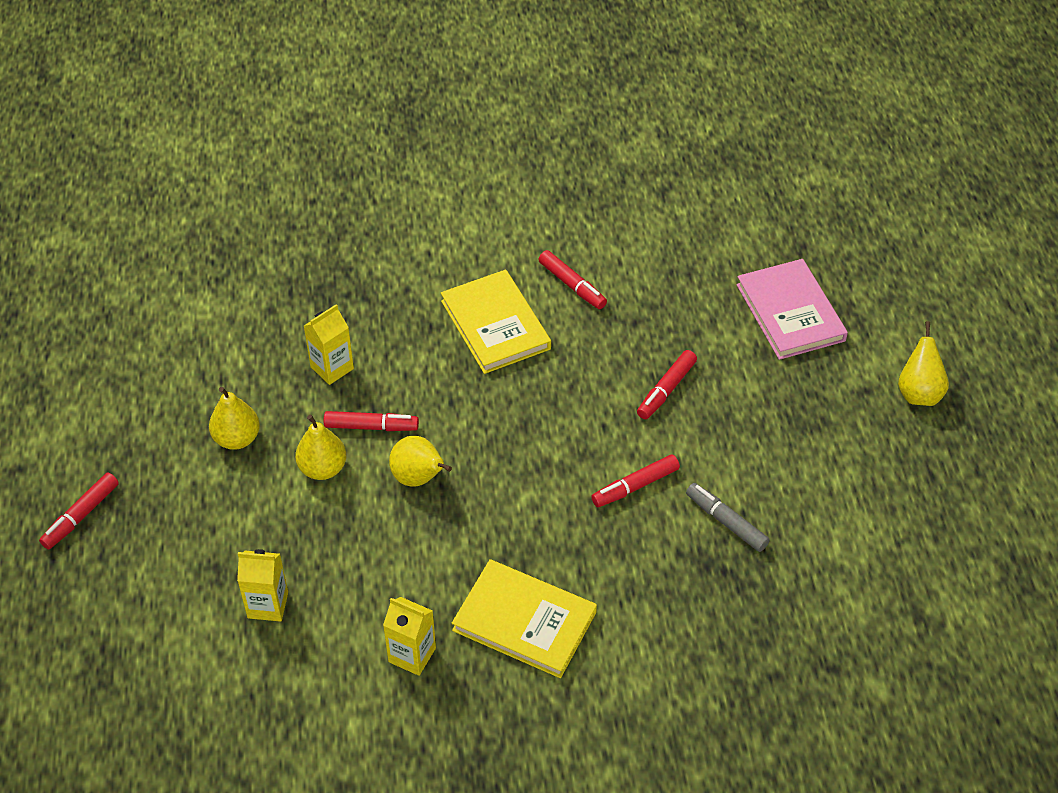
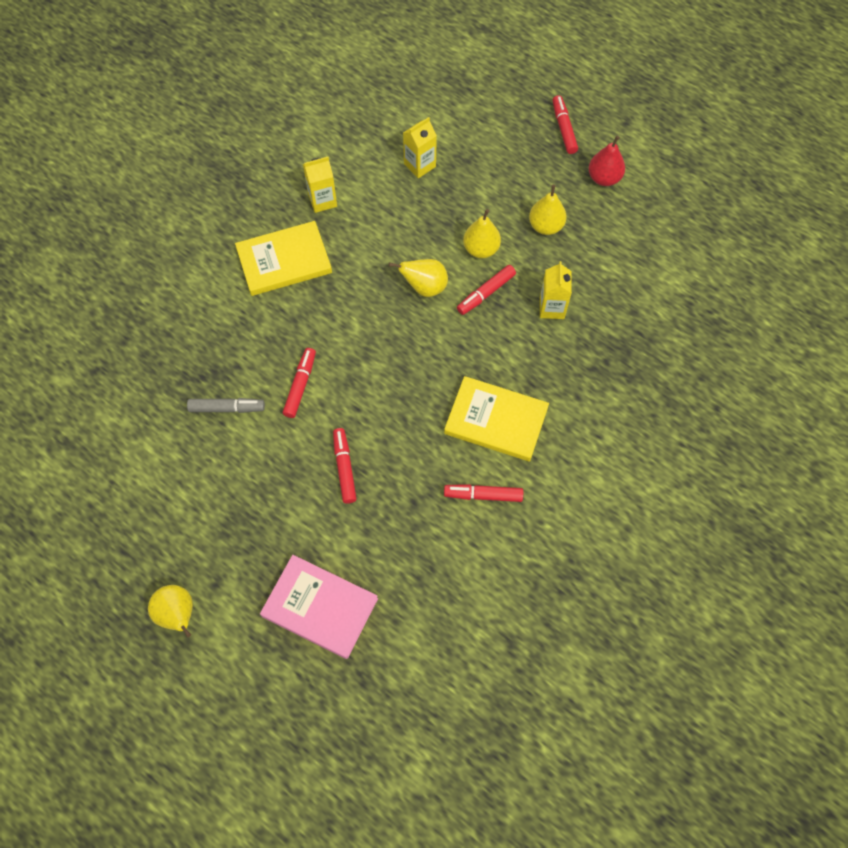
camera: 135 degrees right, 15 degrees up
none -> red pear [588,136,625,186]

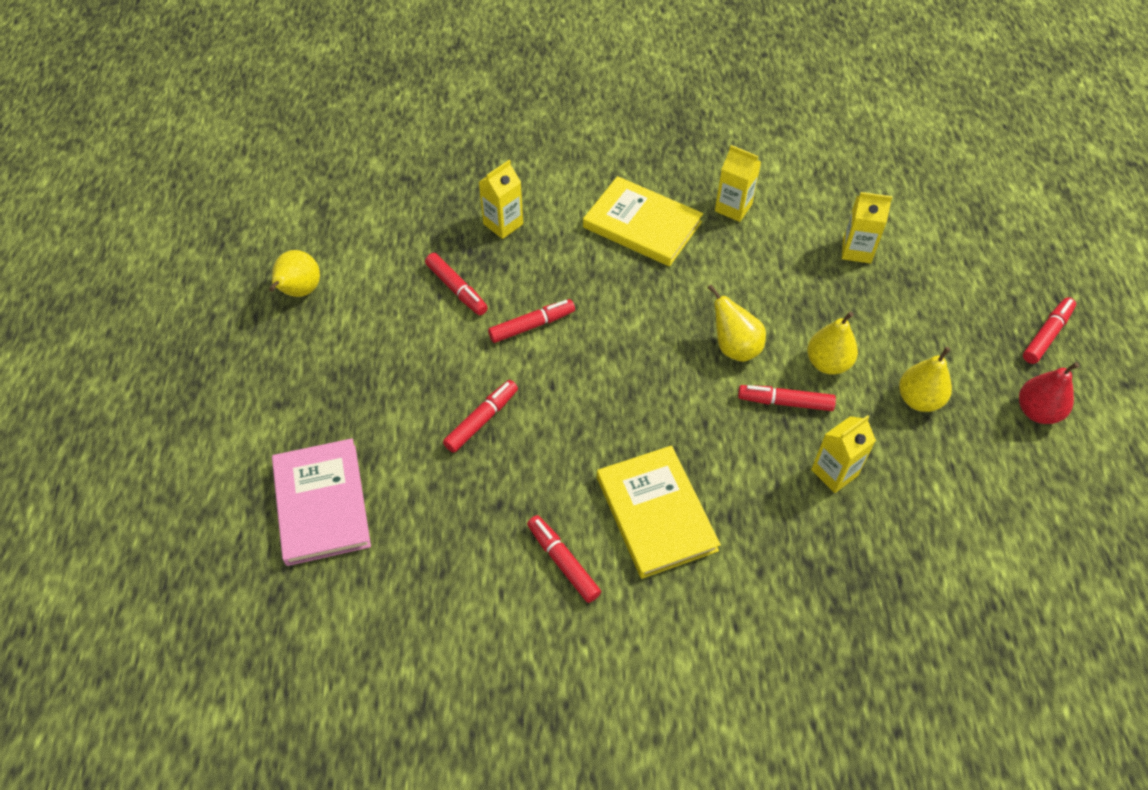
camera: 50 degrees right, 10 degrees down
yellow pear [148,585,193,638] -> yellow pear moved to [269,250,320,297]
grey marker [187,398,265,413] -> red marker [425,253,488,315]
none -> yellow carton [479,160,523,239]

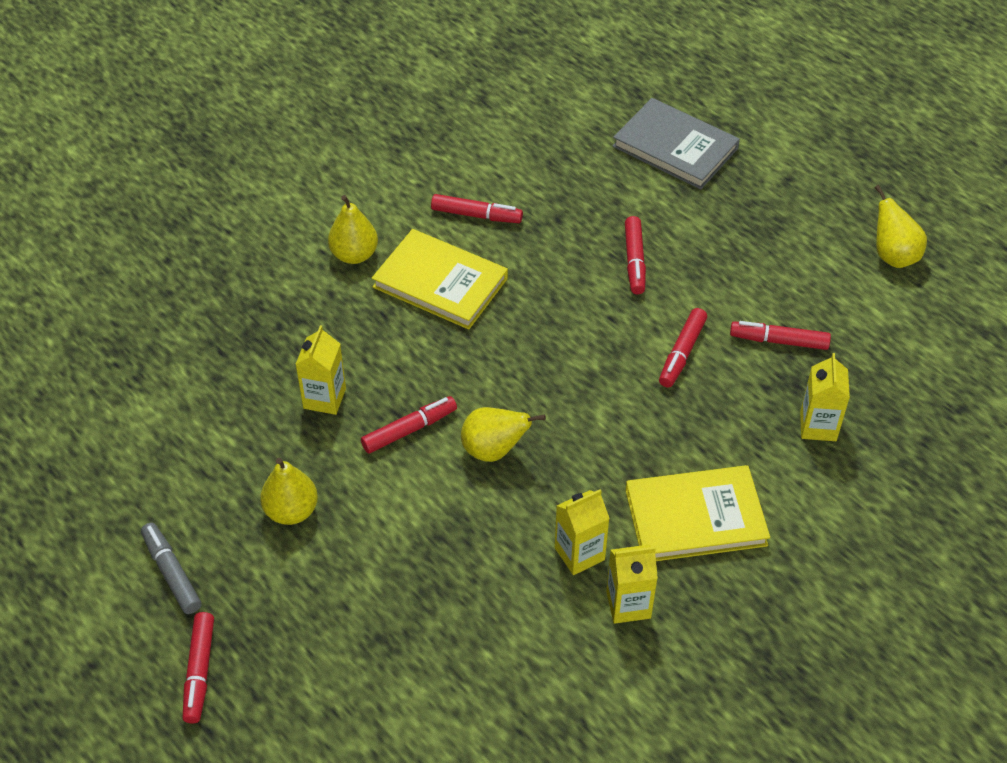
camera: 140 degrees right, 5 degrees down
pink book [272,438,371,566] -> grey book [613,98,740,189]
yellow pear [807,312,858,375] -> yellow pear moved to [328,195,378,264]
yellow carton [842,192,892,264] -> yellow carton moved to [555,489,610,575]
red pear [1019,362,1079,424] -> grey marker [141,523,201,614]

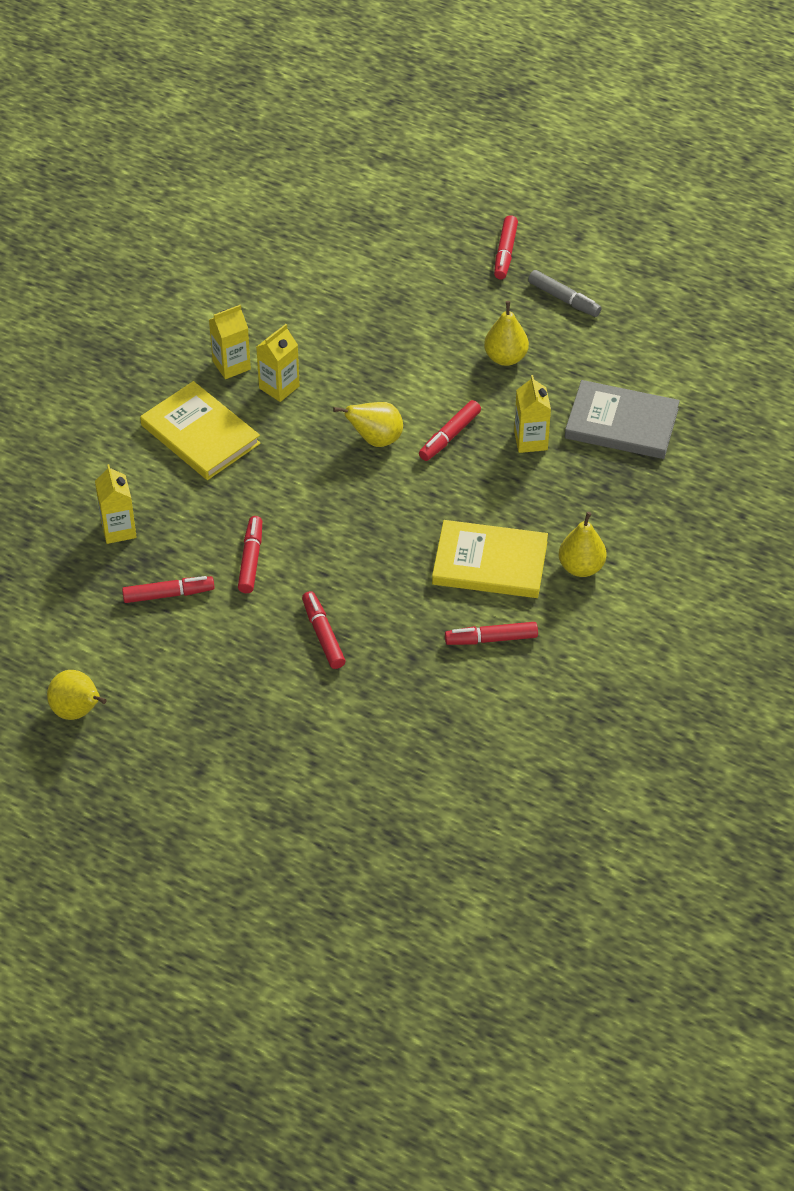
camera: 160 degrees right, 0 degrees up
red marker [183,612,214,724] -> red marker turned 150 degrees counterclockwise [494,215,518,279]
grey book [613,98,740,189] -> grey book moved to [565,380,680,459]
yellow book [625,465,770,561] -> yellow book turned 75 degrees clockwise [140,381,261,480]

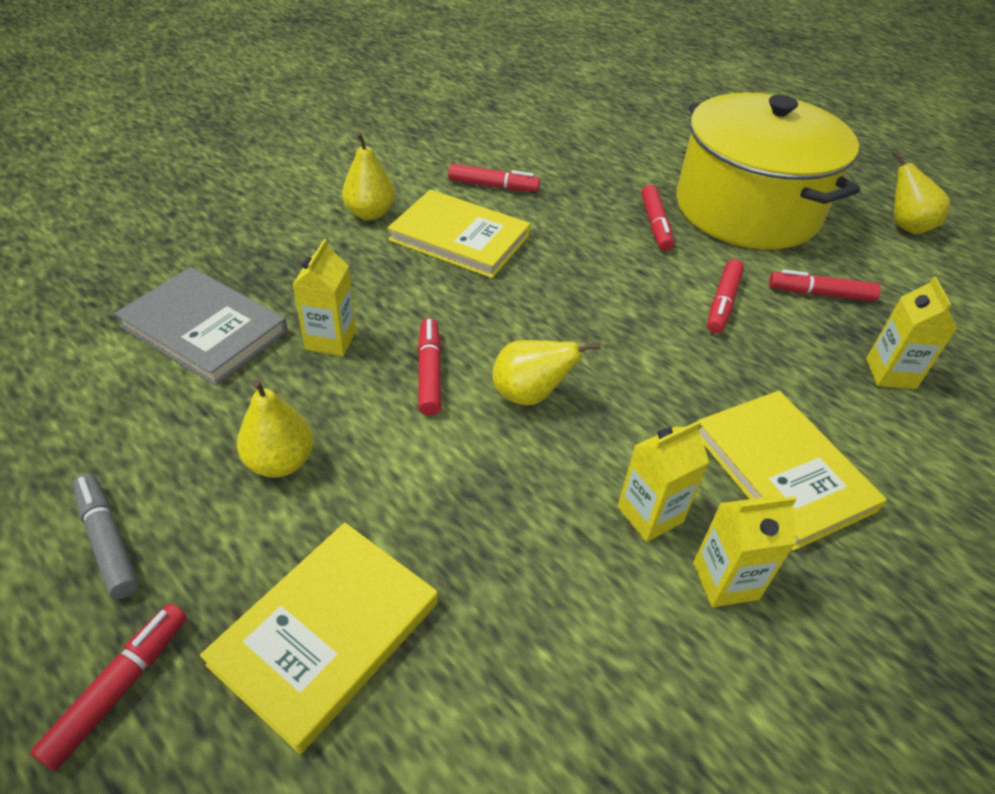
camera: 165 degrees left, 5 degrees down
red marker [419,400,481,461] -> red marker turned 60 degrees counterclockwise [418,318,441,416]
none -> yellow book [200,523,438,754]
none -> yellow pot [676,92,860,250]

